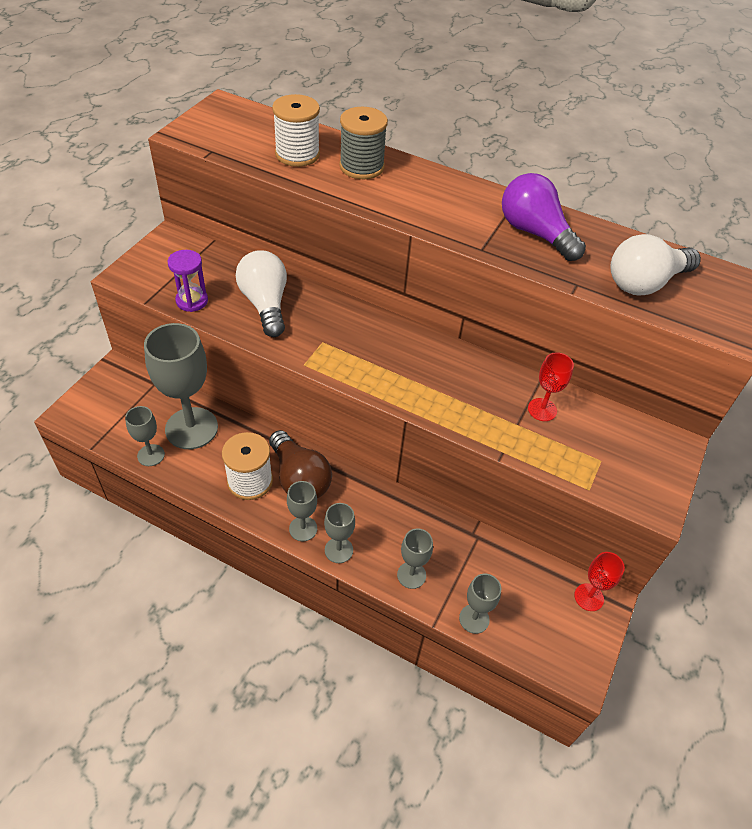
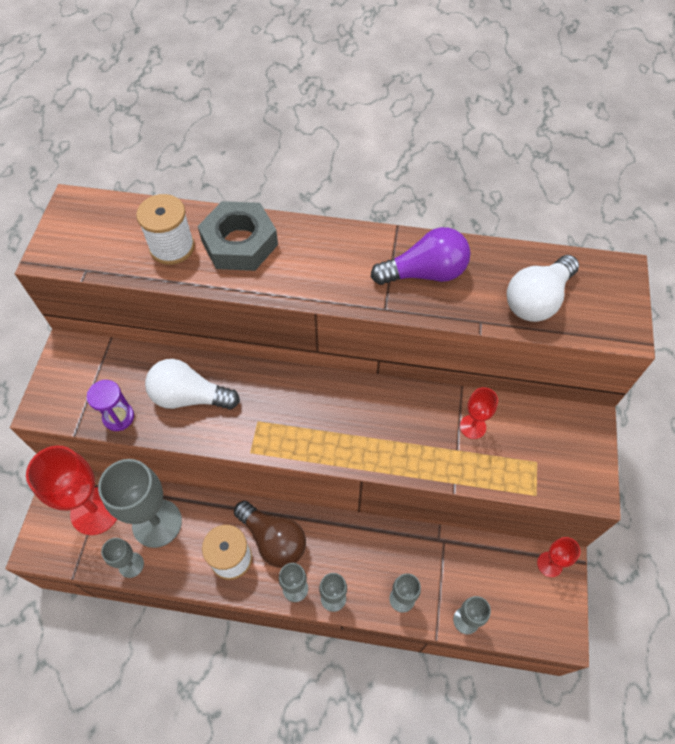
camera: 15 degrees left, 10 degrees up
white light bulb [236,250,287,337] -> white light bulb turned 45 degrees counterclockwise [145,359,240,410]
grey spool [339,107,388,179] -> grey nut [198,201,278,271]
purple light bulb [502,173,586,261] -> purple light bulb turned 135 degrees clockwise [371,227,470,285]
none -> red goblet [26,445,117,535]

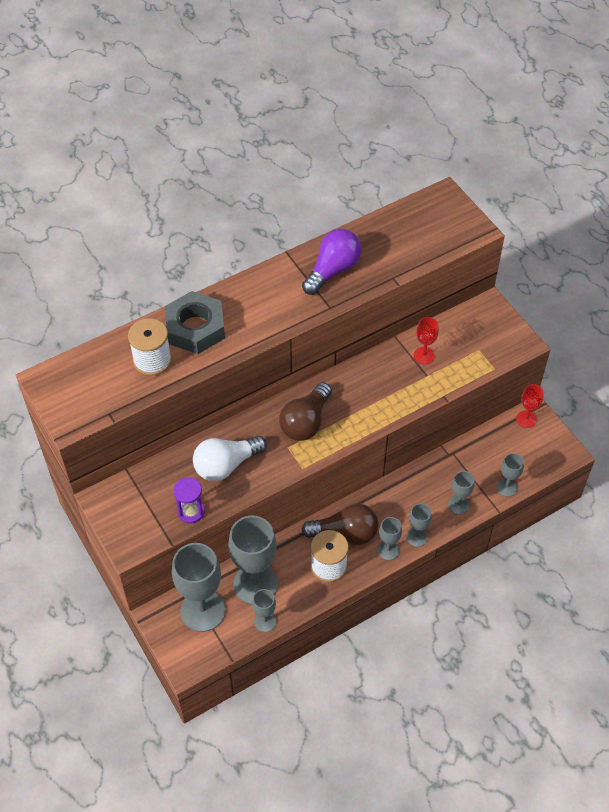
camera: 40 degrees left, 5 degrees down
red goblet [26,445,117,535] -> grey goblet [172,543,225,632]
white light bulb [507,255,579,322] -> none
none -> brown light bulb [279,382,332,441]

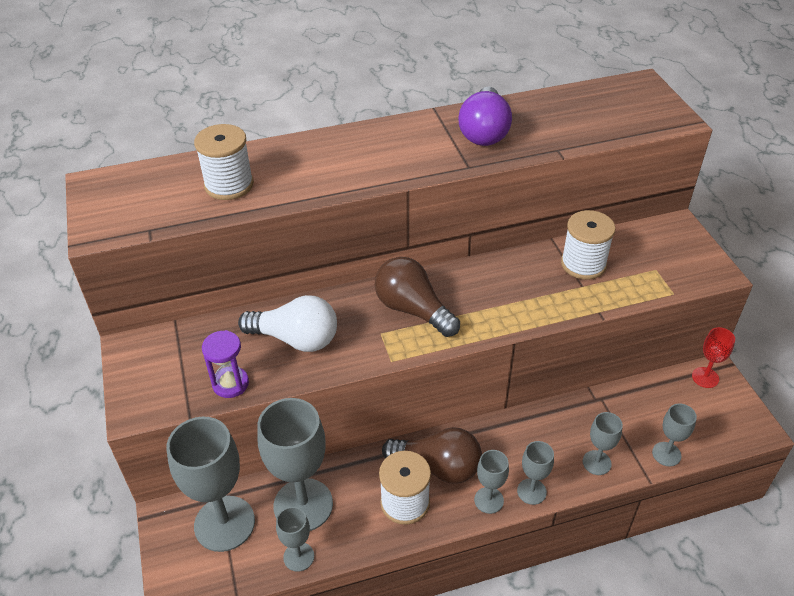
camera: 15 degrees right, 10 degrees down
grey nut [165,291,225,354] -> none
white light bulb [193,436,267,481] -> white light bulb turned 150 degrees counterclockwise [238,295,337,352]
brown light bulb [279,382,332,441] -> brown light bulb turned 90 degrees clockwise [375,257,460,337]
purple light bulb [302,229,362,295] -> purple light bulb turned 135 degrees clockwise [458,87,512,146]
red goblet [414,317,439,364] -> white spool [561,210,616,280]

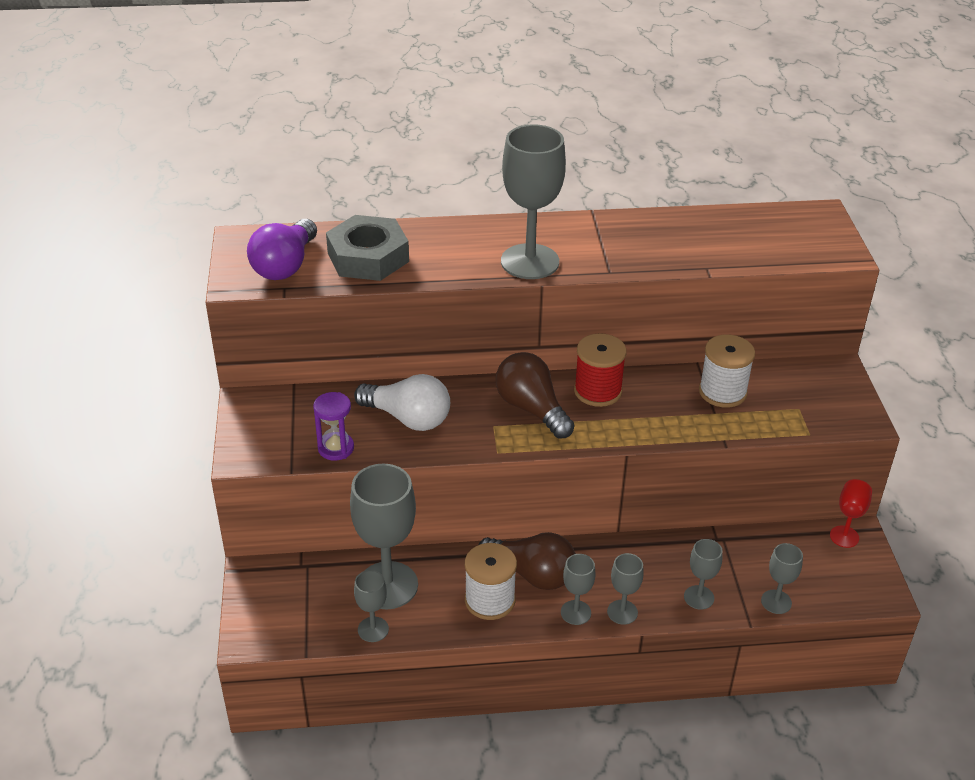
camera: 10 degrees right, 5 degrees down
grey goblet [166,417,255,552] -> grey goblet moved to [501,124,566,279]
white spool [194,124,254,200] -> grey nut [326,215,409,281]
purple light bulb [458,87,512,146] -> purple light bulb moved to [247,219,317,280]
none -> red spool [574,333,627,407]

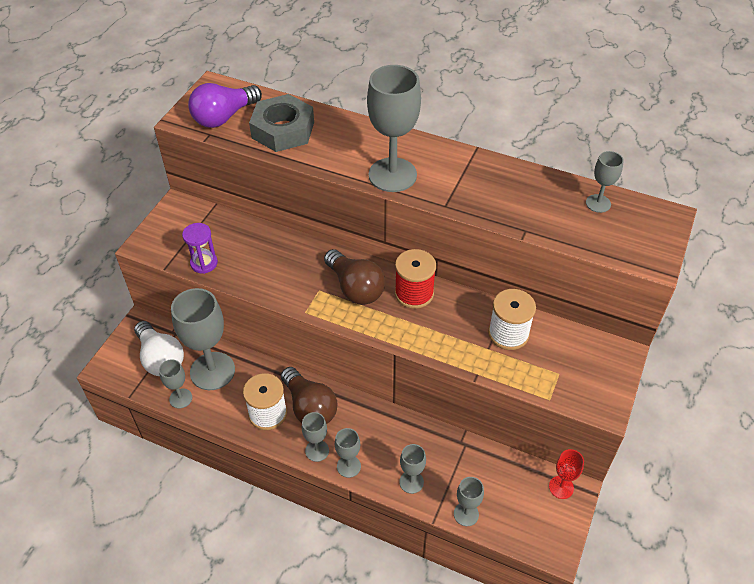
camera: 30 degrees right, 10 degrees up
white light bulb [354,374,450,431] -> white light bulb moved to [134,321,184,376]
brown light bulb [496,352,574,439] -> brown light bulb turned 150 degrees clockwise [324,249,385,305]
none -> grey goblet [586,151,624,213]

